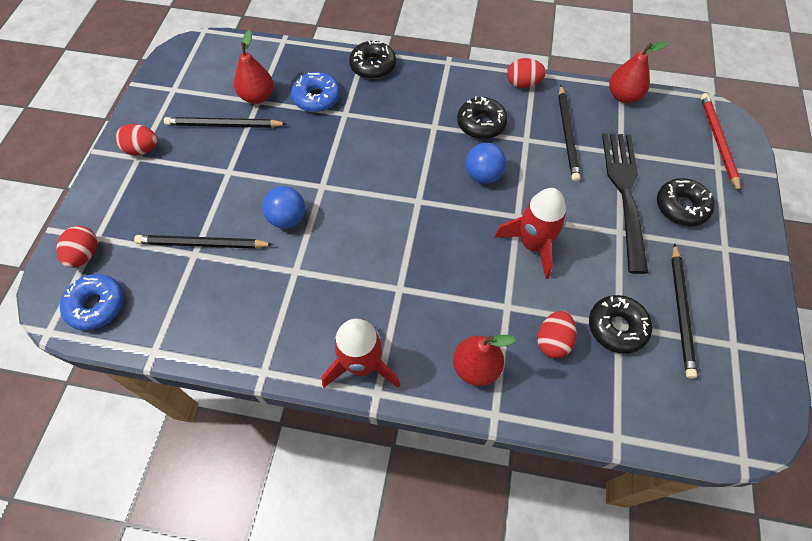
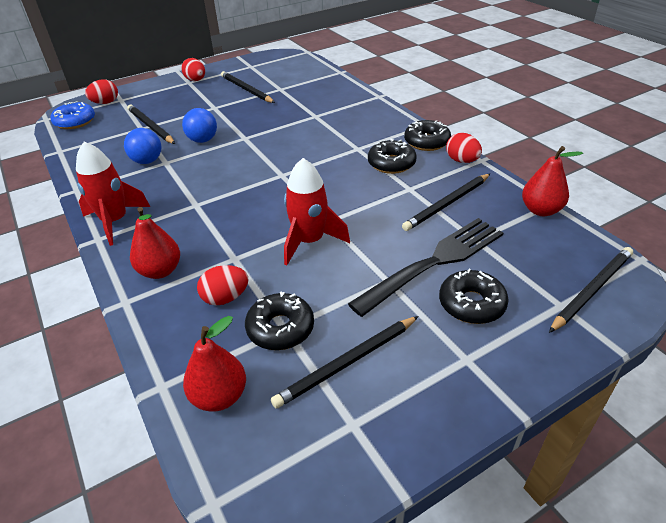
camera: 50 degrees right, 20 degrees down
red pear [234,30,273,104] -> red pear moved to [183,316,246,412]
blue donut [291,72,340,112] -> none
black donut [349,40,396,79] -> black donut moved to [404,120,451,151]
blue ball [466,143,506,184] -> blue ball moved to [124,128,161,164]
red pencil [700,93,741,193] -> black pencil [549,247,633,333]

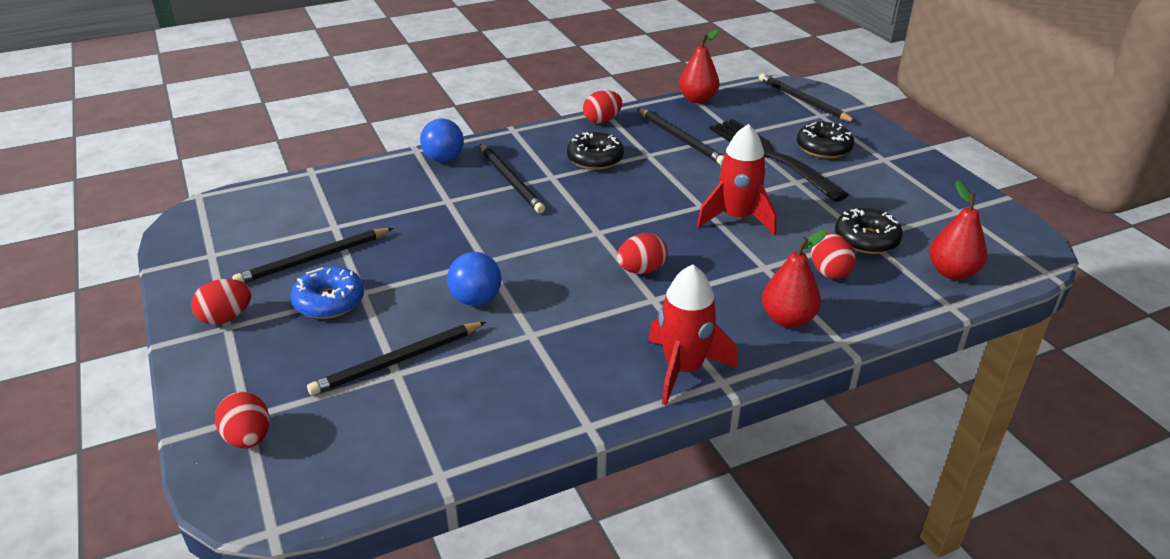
camera: 85 degrees left, 5 degrees down
blue donut [50,101,95,129] -> blue donut moved to [290,266,364,319]
blue ball [124,128,161,164] -> blue ball moved to [420,119,464,162]
black pencil [271,316,419,409] -> black pencil moved to [480,144,545,213]
black donut [404,120,451,151] -> none
none -> red egg [617,233,668,274]

